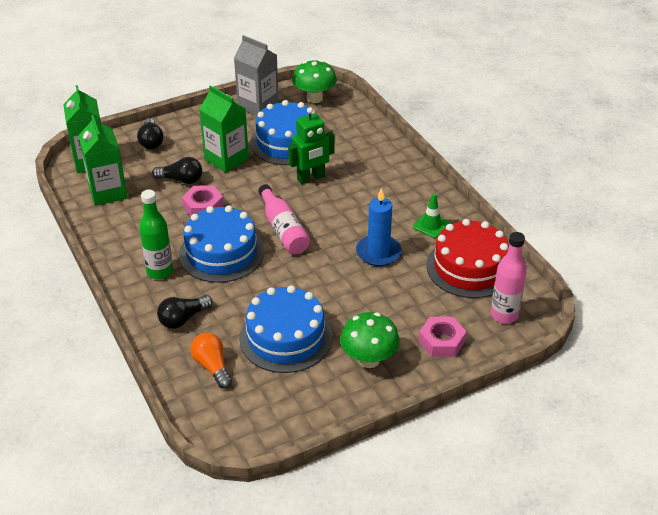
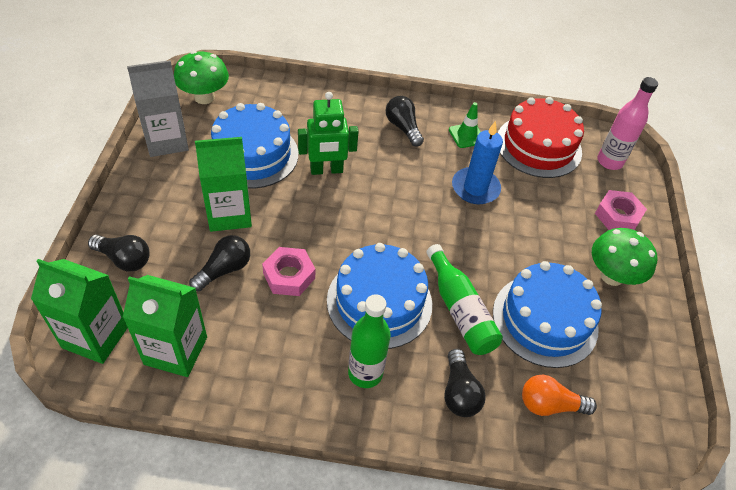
camera: 60 degrees left, 10 degrees up
pink bottle [258,184,310,254] -> none
green robot [288,107,335,184] -> green robot turned 75 degrees clockwise [298,92,359,175]
none -> black light bulb [386,96,424,147]
none -> green bottle [427,244,503,355]

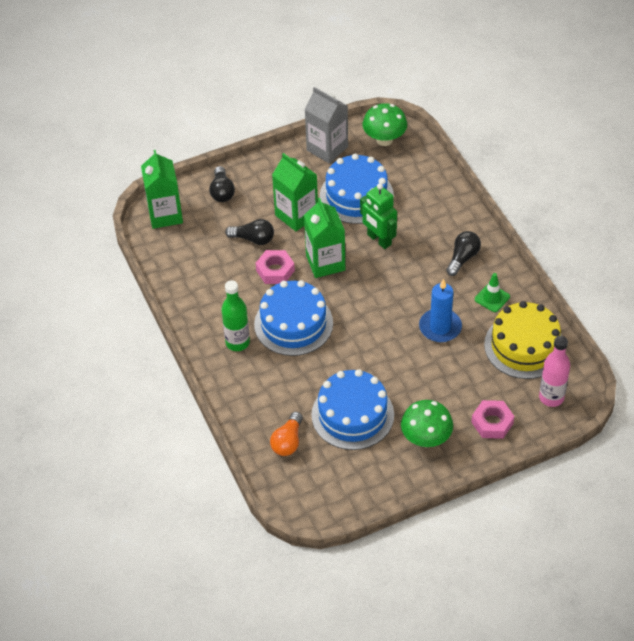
camera: 65 degrees right, 0 degrees up
green carton [123,275,207,377] -> green carton moved to [304,198,345,278]
green bottle [427,244,503,355] -> none
black light bulb [444,349,486,417] -> none
red cake [498,97,584,178] -> yellow cake [484,301,562,379]
orange light bulb [522,374,597,416] -> orange light bulb turned 135 degrees counterclockwise [270,412,303,456]

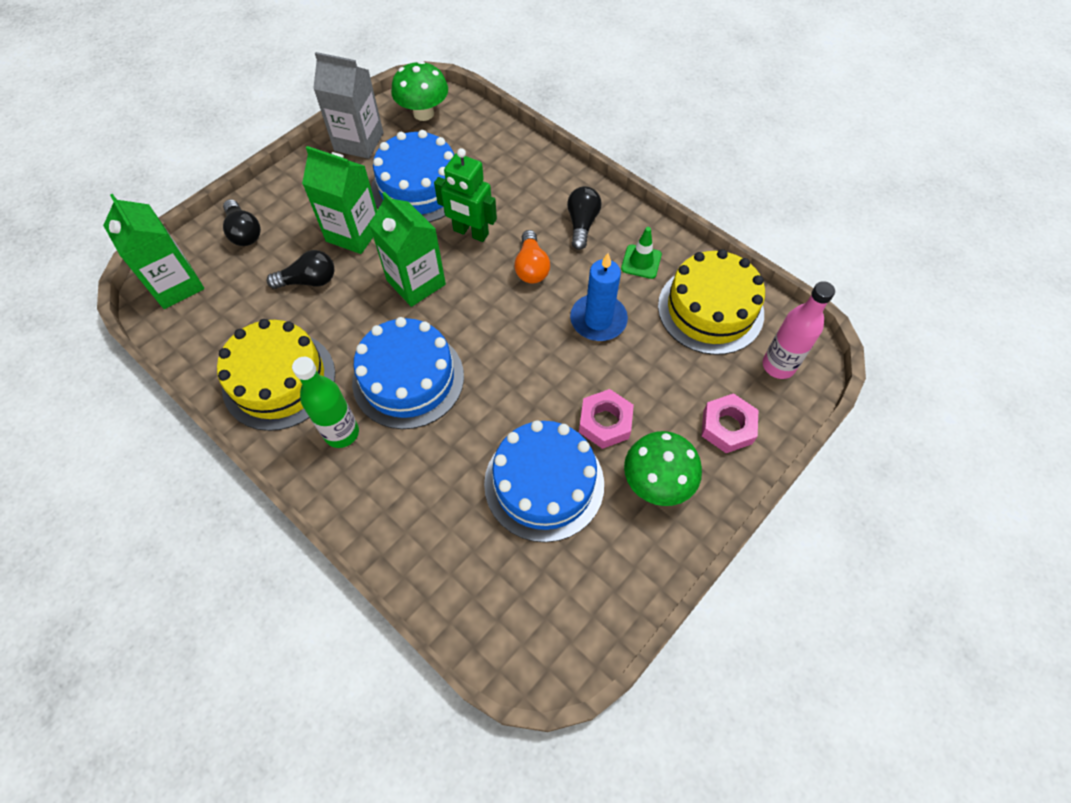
camera: 25 degrees left, 10 degrees up
pink nut [256,250,295,284] -> pink nut moved to [579,389,634,449]
orange light bulb [270,412,303,456] -> orange light bulb moved to [514,230,550,284]
none -> yellow cake [217,319,335,431]

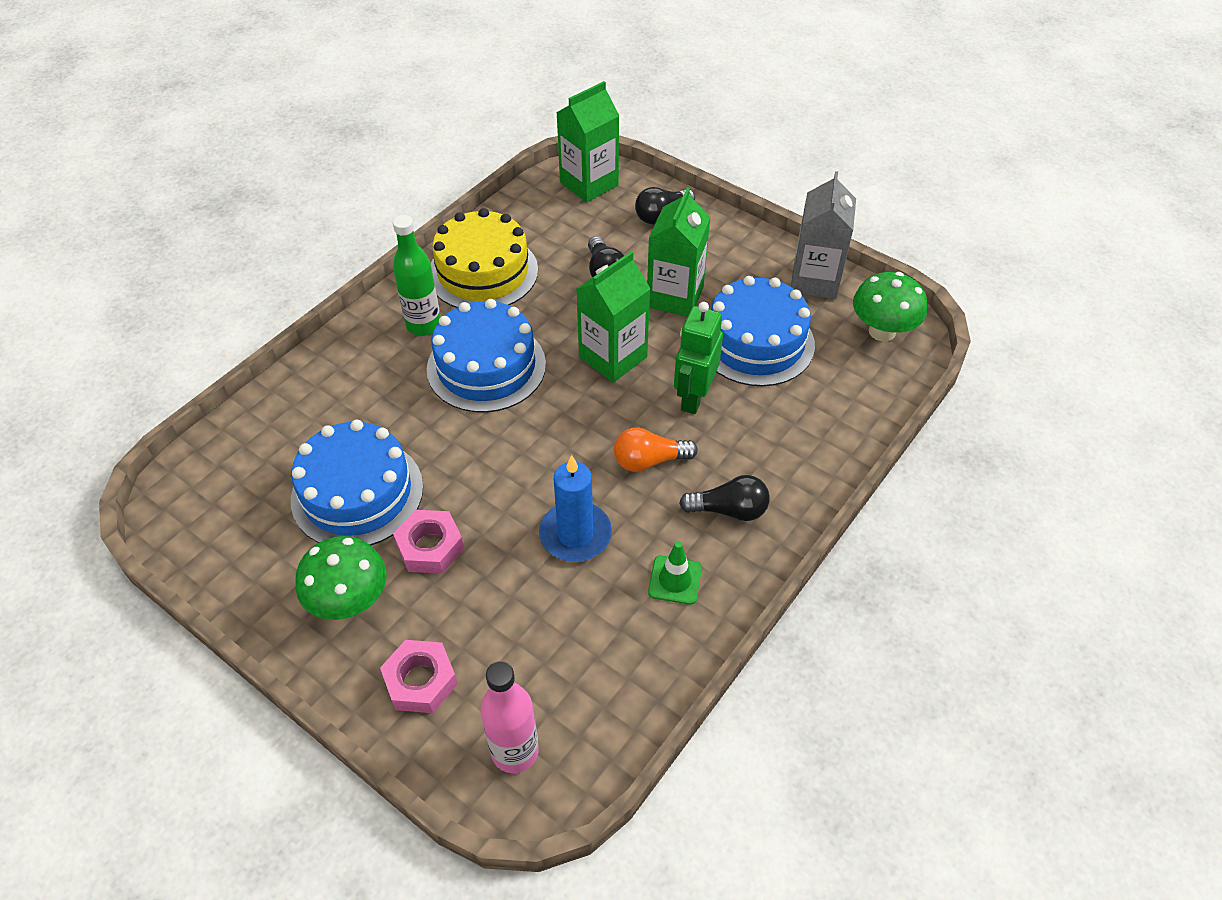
camera: 85 degrees right, 10 degrees down
yellow cake [658,249,765,355] -> none

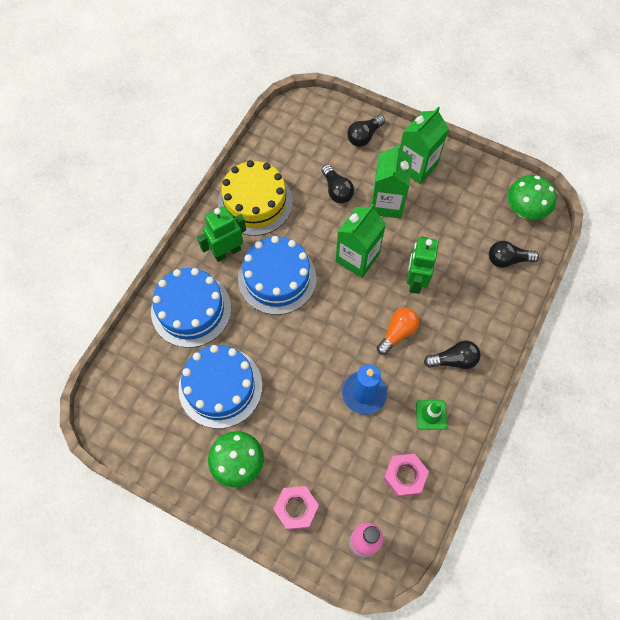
camera: 10 degrees left, 15 degrees up
green bottle [393,215,440,336] -> green robot [197,206,246,262]
pink nut [393,510,464,574] -> pink nut moved to [383,453,429,497]
green carton [557,81,619,203] -> green carton moved to [400,107,449,184]
orange light bulb [614,427,698,472] -> orange light bulb turned 150 degrees clockwise [377,308,419,355]
blue cake [711,276,815,386] -> blue cake moved to [151,268,231,348]
grey carton [791,171,856,299] -> none
none -> black light bulb [489,241,539,268]

